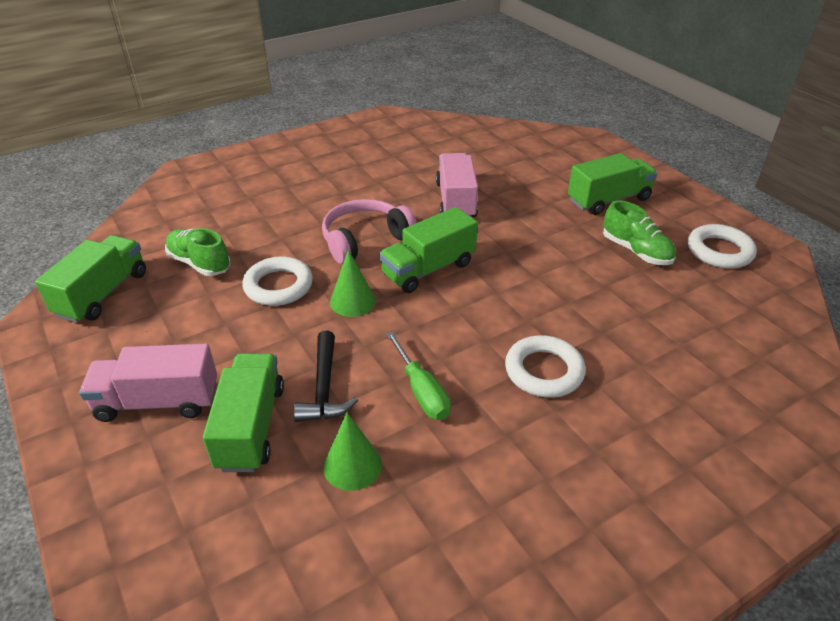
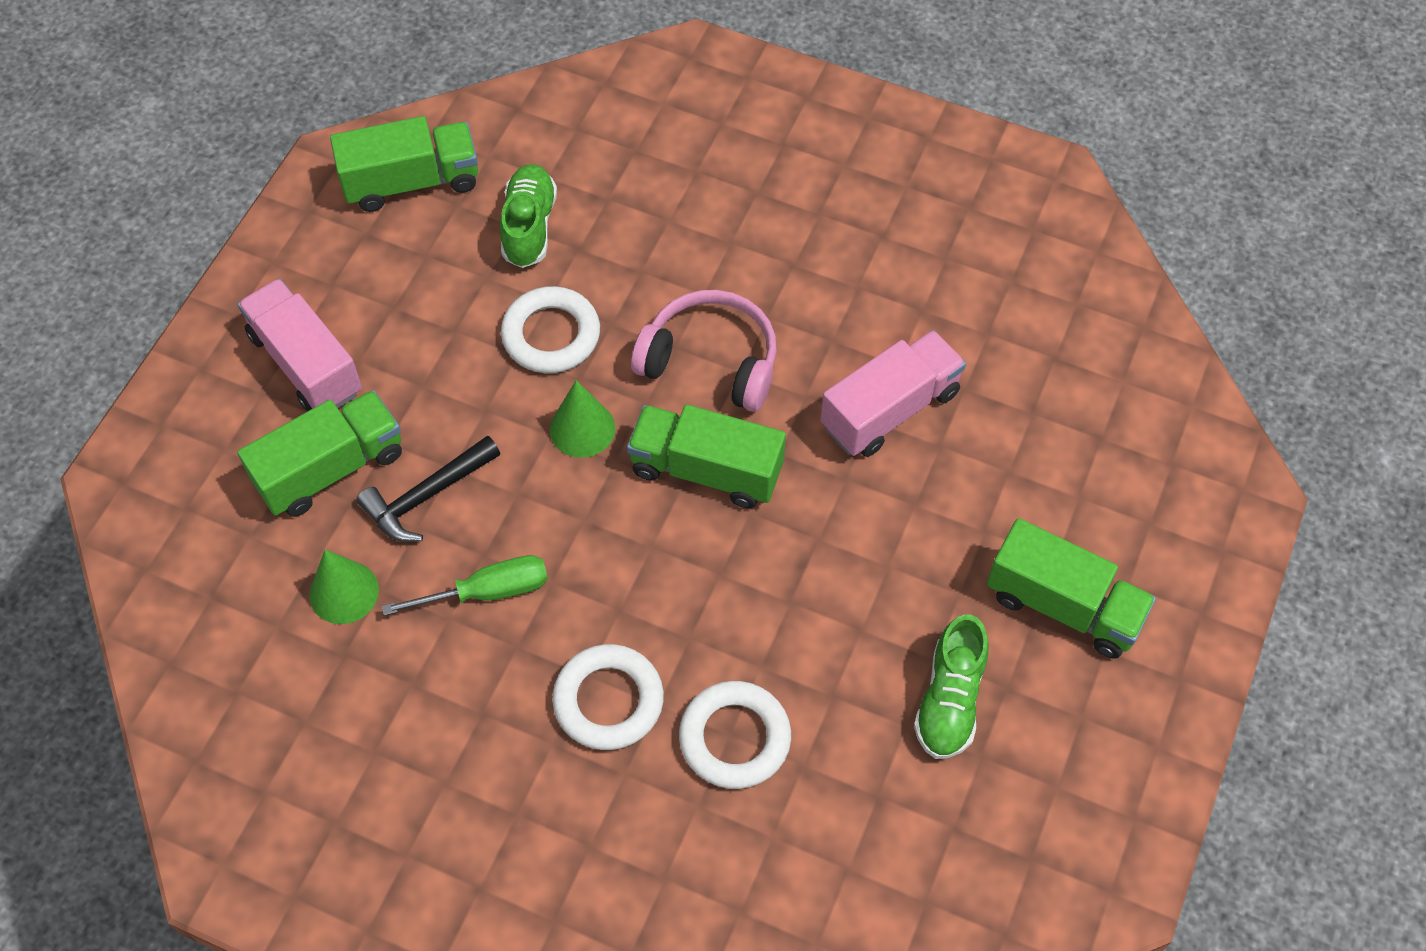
camera: 55 degrees right, 20 degrees up
green screwdriver [386,331,451,420] -> green screwdriver turned 135 degrees counterclockwise [382,555,548,616]
white ring [688,224,757,269] -> white ring moved to [679,681,791,789]

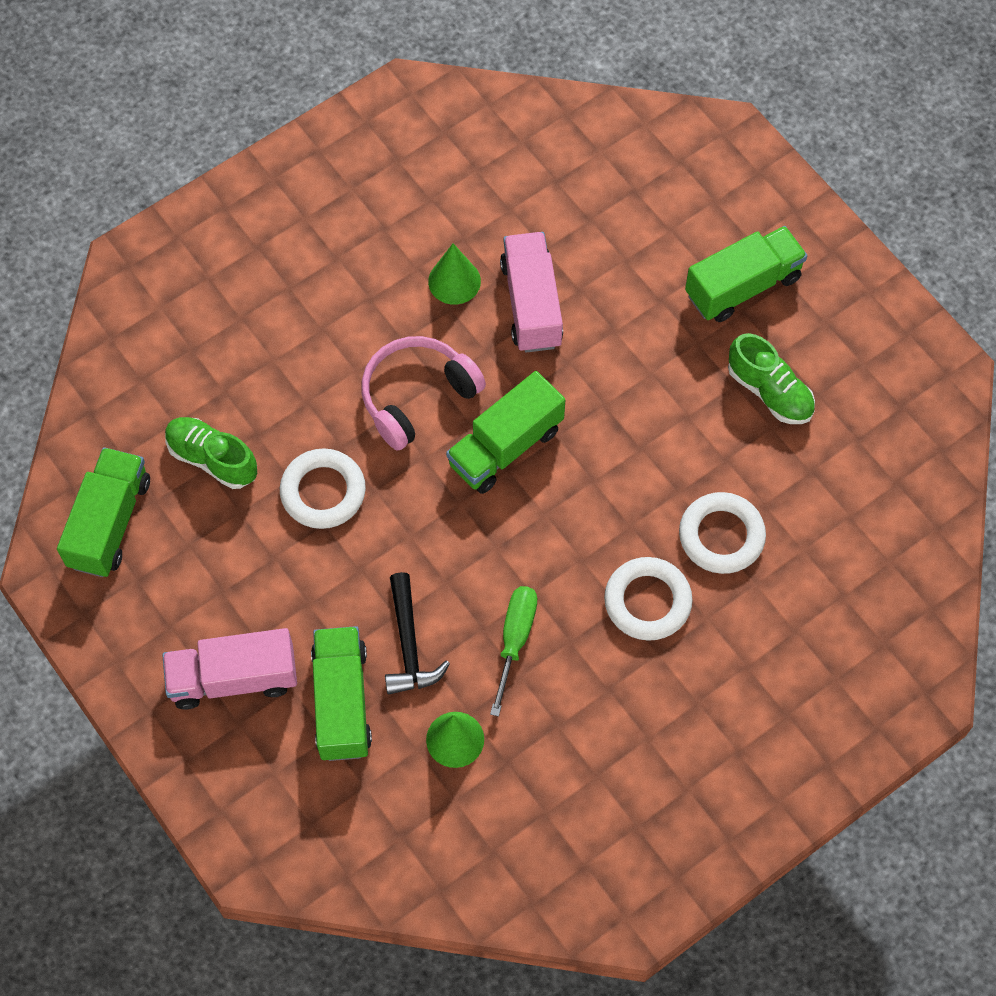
camera: 60 degrees left, 5 degrees up
green cone [550,380,615,458] -> green cone moved to [428,243,481,305]

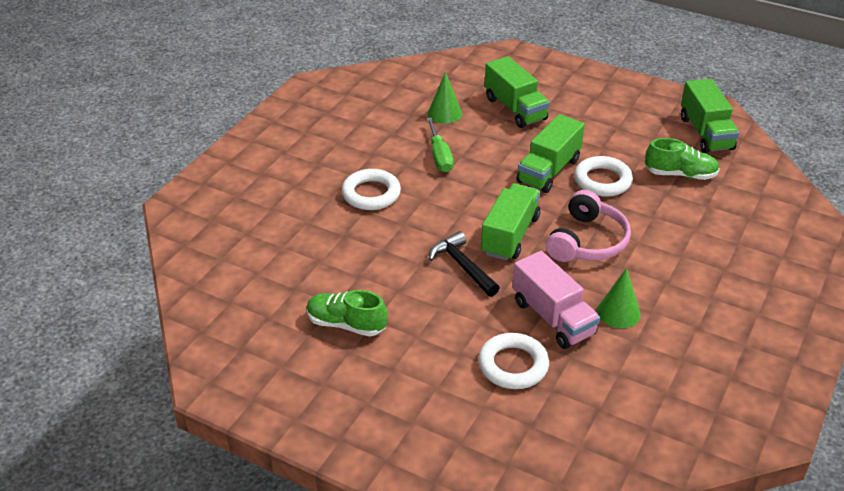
camera: 155 degrees right, 25 degrees down
pink truck [162,628,297,710] -> none
black hammer [385,572,450,694] -> black hammer moved to [429,231,500,297]
white ring [679,492,766,574] -> white ring moved to [478,333,549,389]
green truck [685,226,807,322] -> green truck moved to [517,114,585,193]

